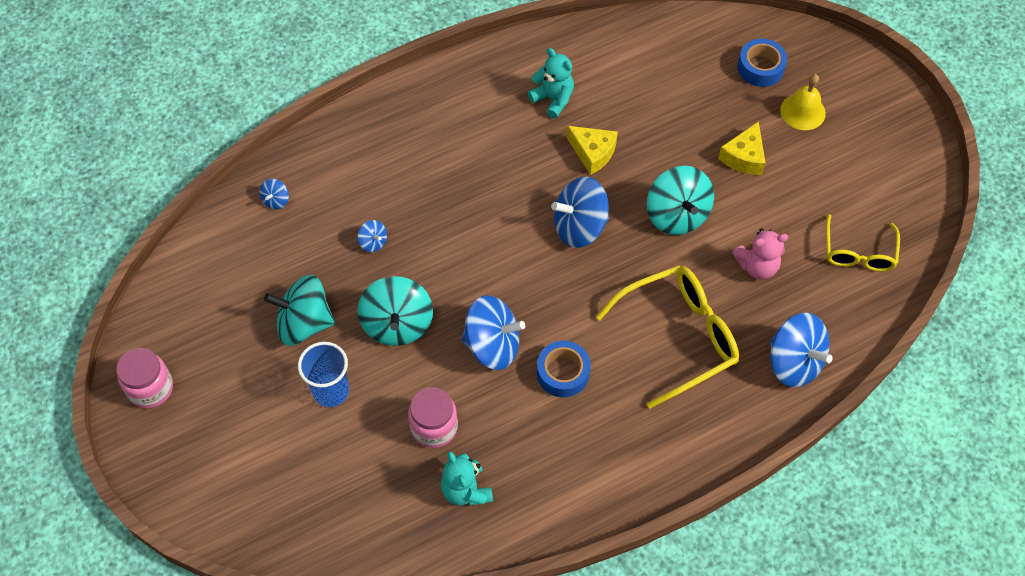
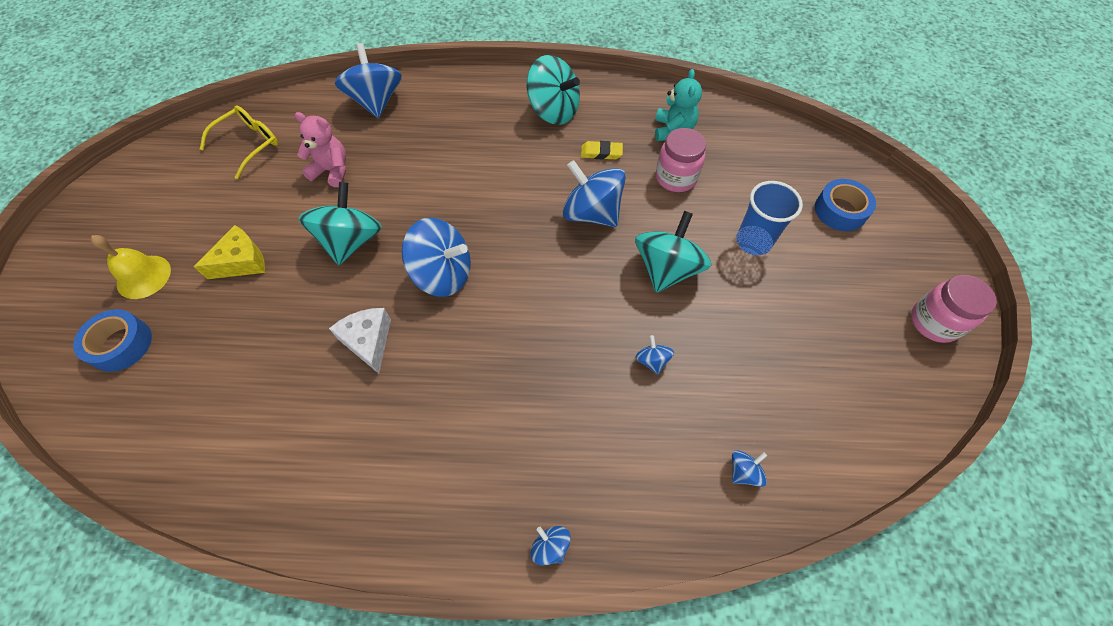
camera: 150 degrees left, 0 degrees up
turquoise spinning top [264,275,335,346] -> turquoise spinning top moved to [527,55,580,125]
turquoise teddy bear [528,48,574,119] -> none
blue tape [537,341,591,397] -> blue tape moved to [815,179,876,231]
yellow cheese [567,126,618,175] -> white cheese [329,308,391,374]
yellow glasses [596,265,739,408] -> none
none -> blue spinning top [531,526,571,566]
none -> yellow eraser [581,141,623,160]

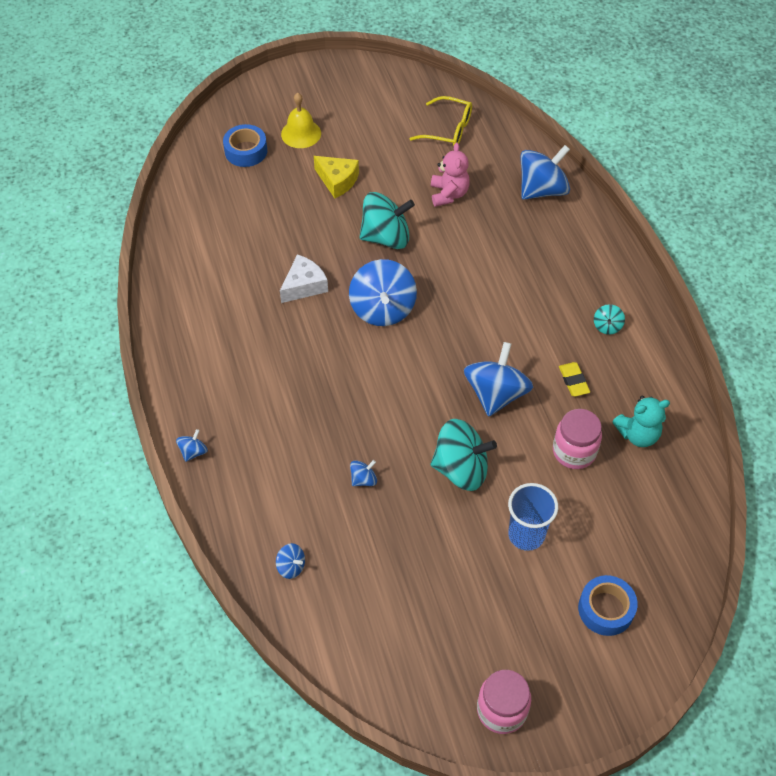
camera: 70 degrees right, 5 degrees down
turquoise spinning top [527,55,580,125] -> turquoise spinning top [594,304,625,335], size x0.45

